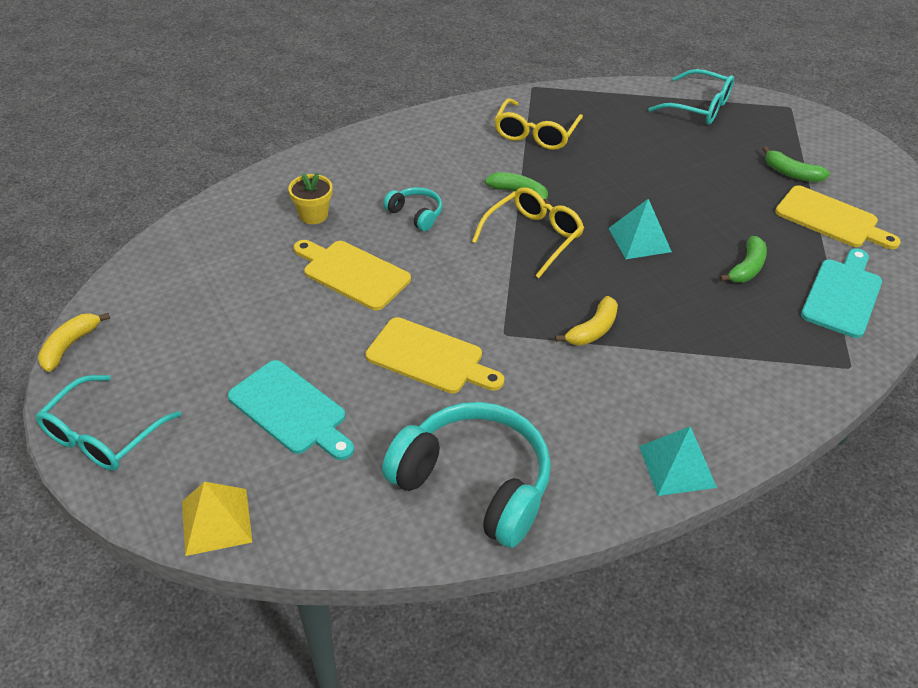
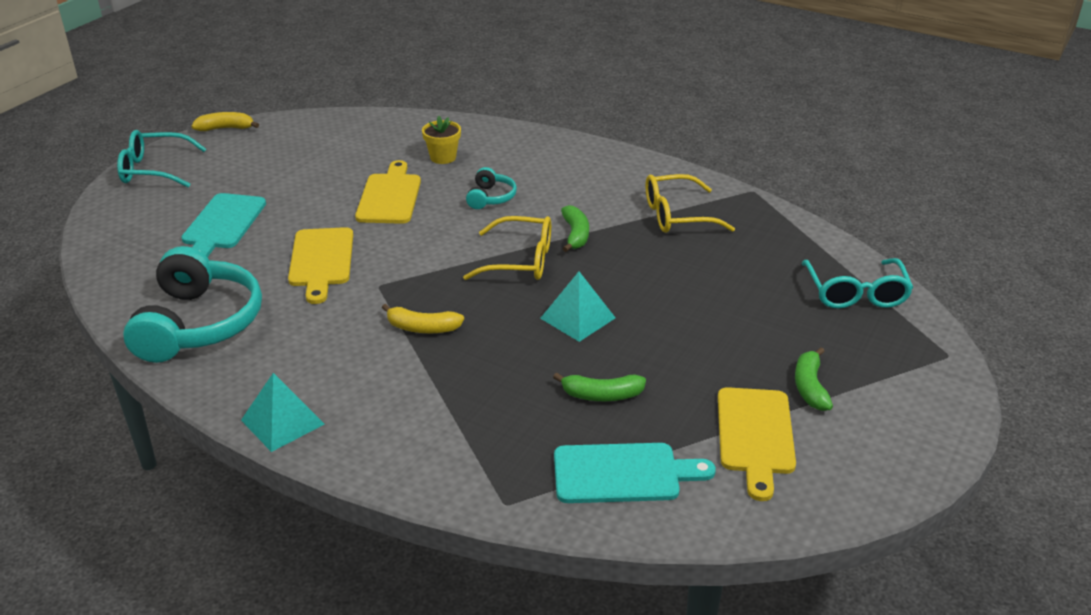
camera: 60 degrees right, 10 degrees down
yellow pyramid [182,482,252,556] -> none

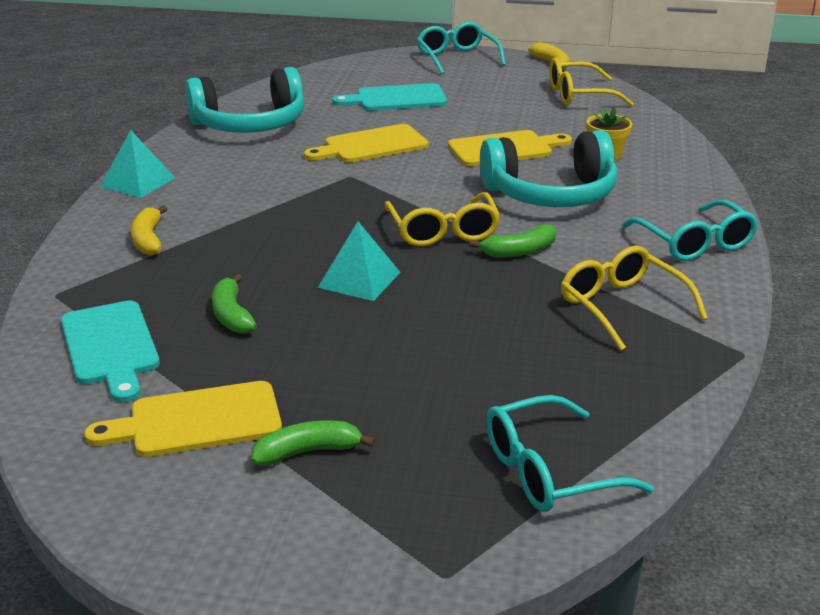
camera: 70 degrees right, 5 degrees down
yellow banana [382,304,464,333] -> yellow banana moved to [130,205,167,255]
turquoise headphones [466,167,517,209] -> turquoise headphones [480,130,617,207], size x2.15
none -> yellow glasses [549,58,634,106]
none -> turquoise glasses [622,200,758,261]

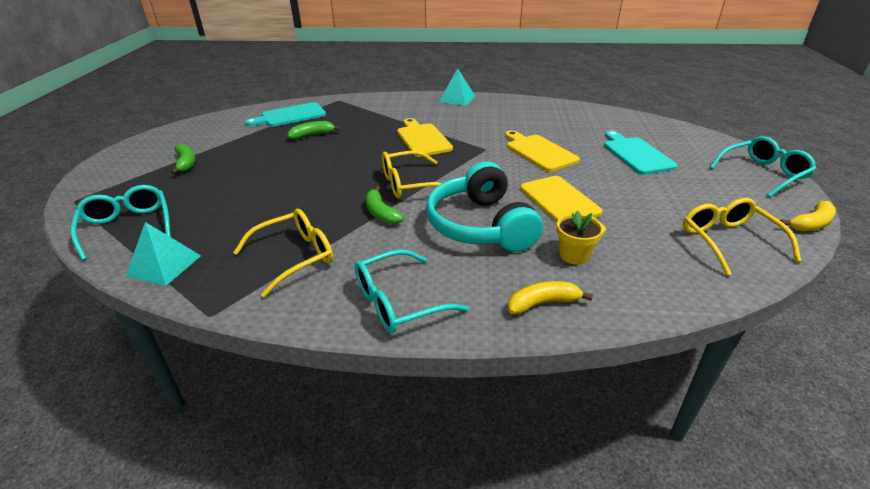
camera: 85 degrees right, 5 degrees up
yellow cutting board [84,381,282,457] -> yellow cutting board moved to [397,118,453,157]
yellow banana [130,205,167,255] -> yellow banana moved to [508,281,593,314]
turquoise headphones [185,67,304,133] -> none
turquoise pyramid [318,222,400,301] -> turquoise pyramid moved to [126,222,201,286]

